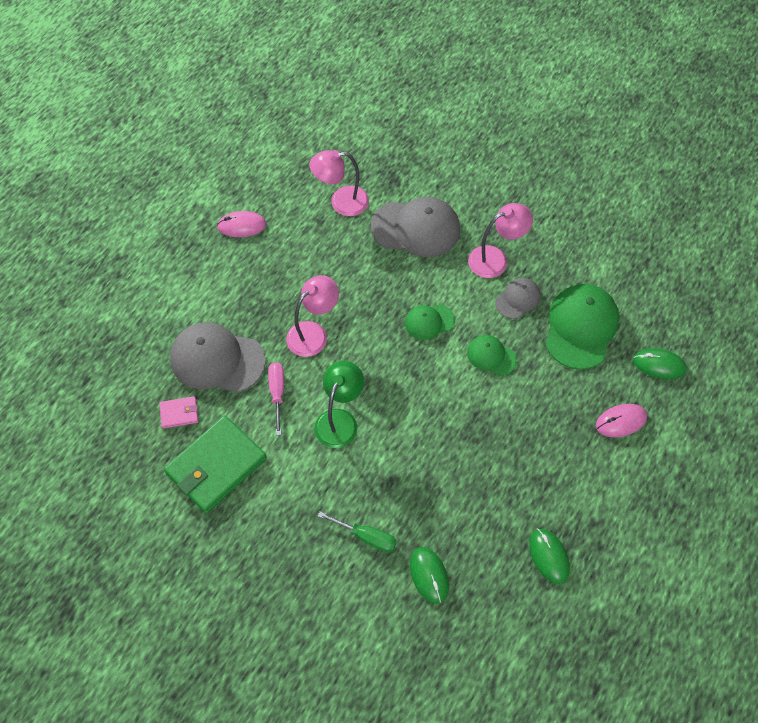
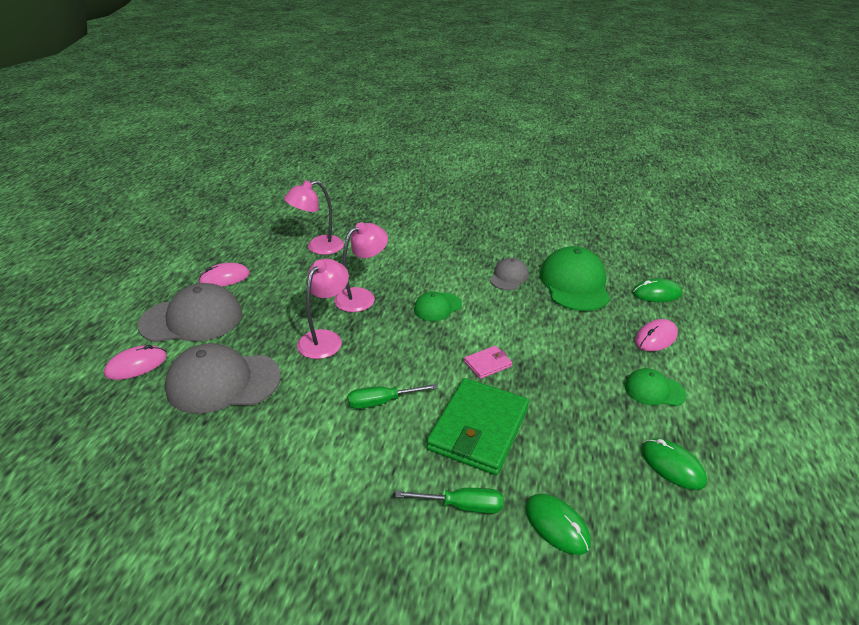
camera: 20 degrees left, 25 degrees down
pink wallet [159,396,199,429] -> pink wallet moved to [464,346,512,379]
green wallet [164,416,267,513] -> green wallet moved to [426,378,529,475]
pink screwdriver [268,362,284,435] -> none
green lamp [315,361,364,448] -> green screwdriver [348,384,438,409]
grey cap [371,197,460,257] -> grey cap moved to [138,283,242,342]
green cap [467,335,517,376] -> green cap moved to [624,368,687,406]
pink lamp [468,203,533,278] -> pink lamp moved to [334,222,388,312]
none -> pink mouse [104,345,167,380]

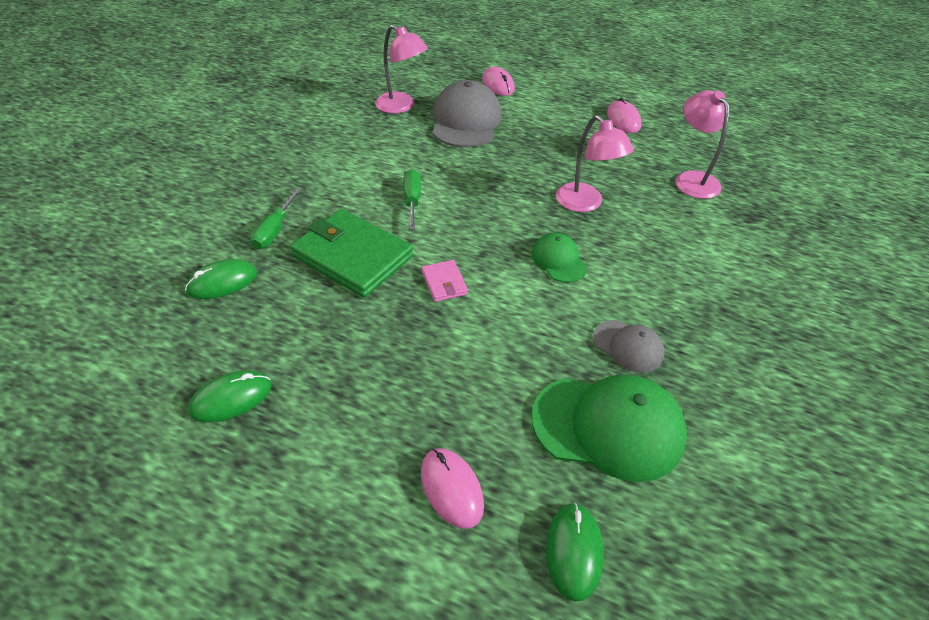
camera: 100 degrees right, 10 degrees up
grey cap [138,283,242,342] -> none
pink lamp [297,259,349,359] -> pink lamp moved to [375,25,428,113]
green cap [624,368,687,406] -> none

